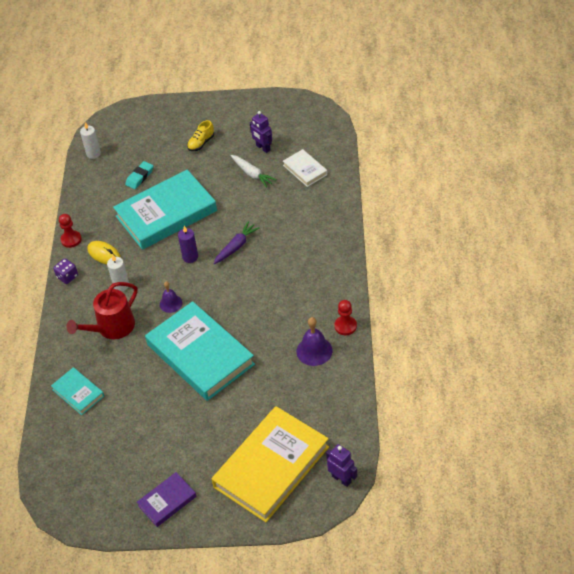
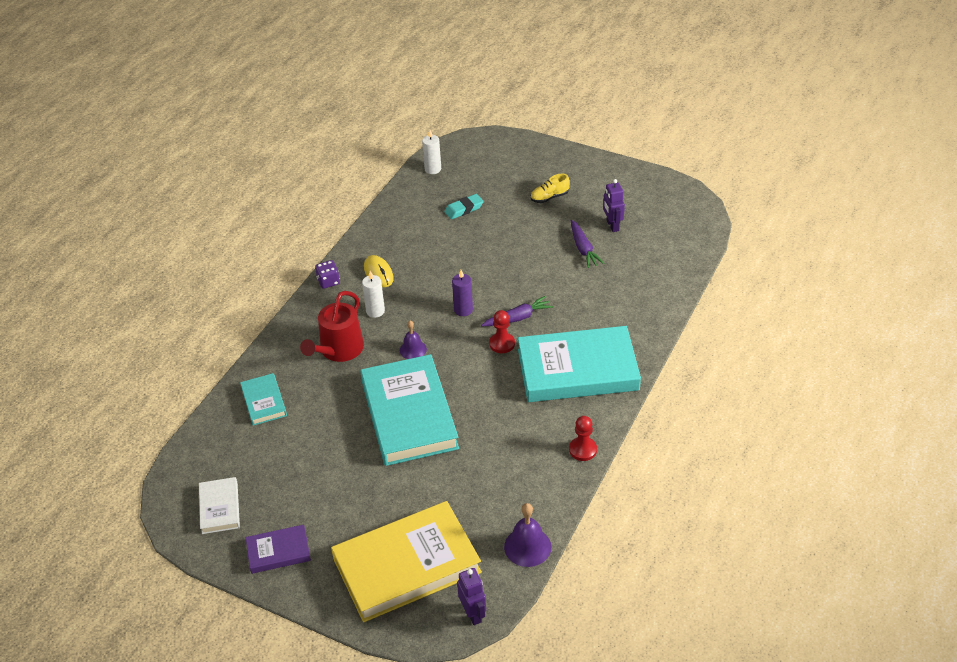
camera: 25 degrees right, 5 degrees down
red pawn [59,214,82,248] -> red pawn moved to [489,310,515,353]
red watering can [66,282,138,339] -> red watering can turned 45 degrees counterclockwise [300,291,364,362]
turquoise book [113,170,217,250] -> turquoise book moved to [518,326,641,402]
white carrot [231,155,277,188] -> purple carrot [571,220,605,268]
white book [283,149,328,187] -> white book moved to [199,477,240,534]
purple bell [296,317,332,366] -> purple bell moved to [504,503,551,567]

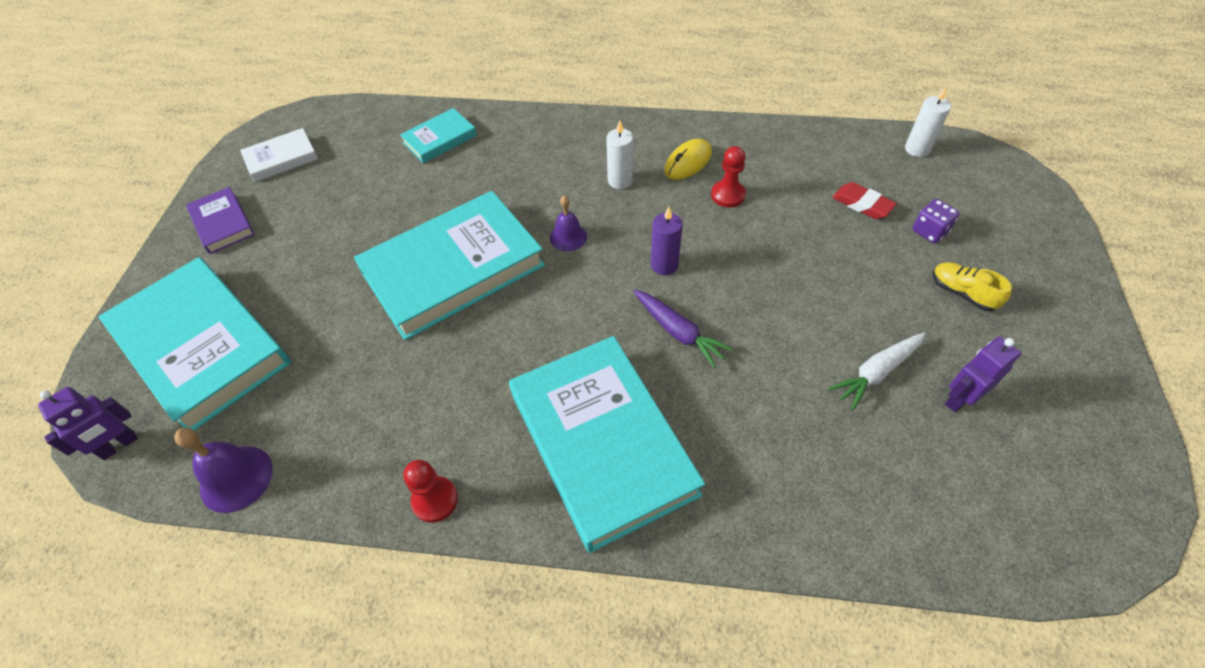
camera: 70 degrees right, 10 degrees up
red watering can [300,291,364,362] -> none
purple dice [315,260,340,289] -> purple dice moved to [912,199,960,243]
yellow book [331,501,482,622] -> turquoise book [98,257,291,431]
turquoise eraser [444,194,484,219] -> red eraser [832,182,897,219]
red pawn [489,310,515,353] -> red pawn moved to [711,146,746,207]
purple carrot [571,220,605,268] -> white carrot [829,333,925,410]

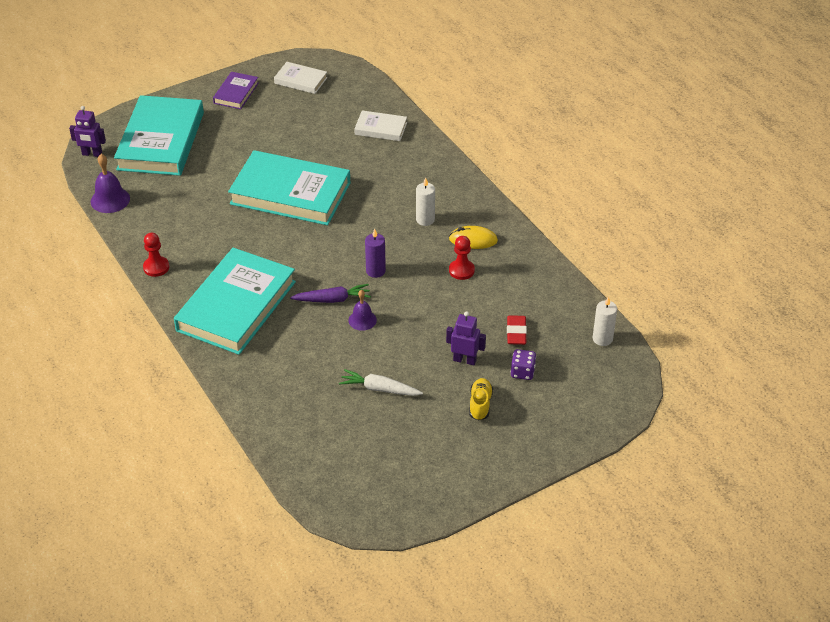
camera: 50 degrees right, 10 degrees down
turquoise book [400,108,477,163] -> white book [354,110,407,141]
purple bell [550,195,587,251] -> purple bell moved to [348,290,377,331]
purple carrot [633,290,733,368] -> purple carrot turned 105 degrees counterclockwise [290,284,371,303]
purple robot [945,336,1021,412] -> purple robot moved to [446,311,486,365]

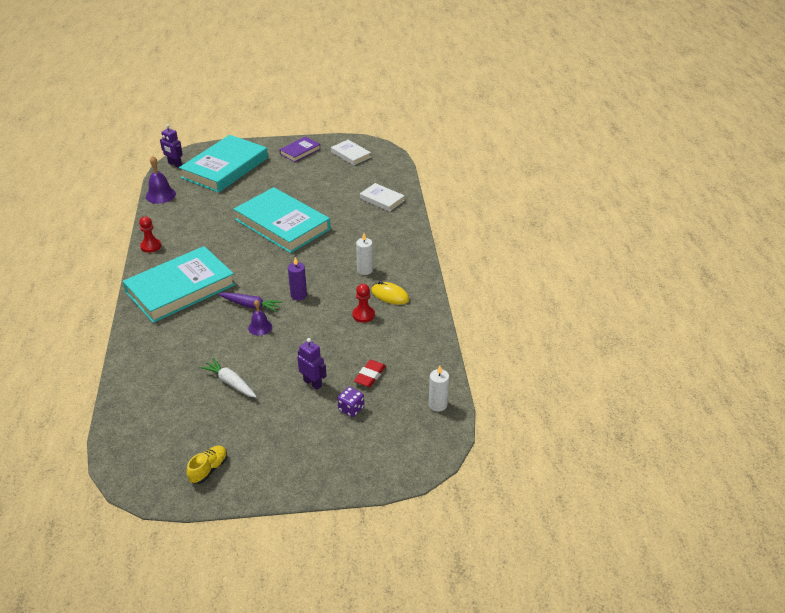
camera: 25 degrees right, 5 degrees down
yellow shoe [469,378,493,421] -> yellow shoe moved to [187,446,228,484]

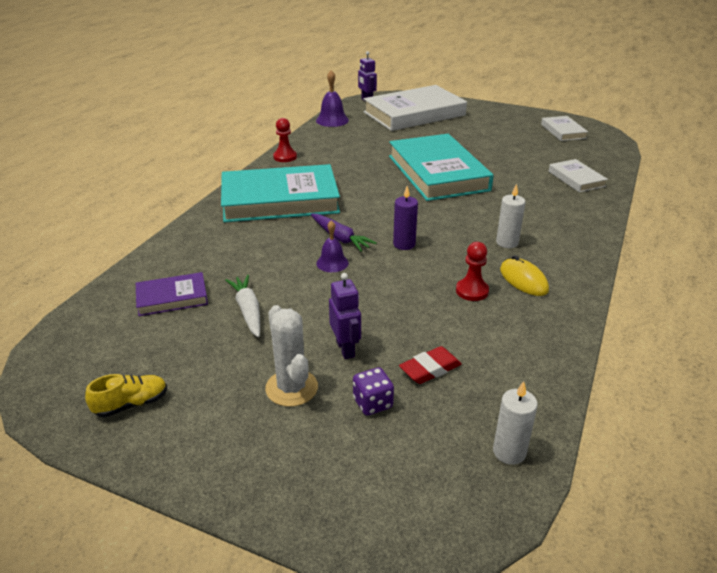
camera: 30 degrees right, 5 degrees down
turquoise book [179,135,268,193] -> white book [363,85,467,131]
purple book [279,137,320,162] -> purple book moved to [136,272,208,316]
none -> white cactus [265,305,318,407]

